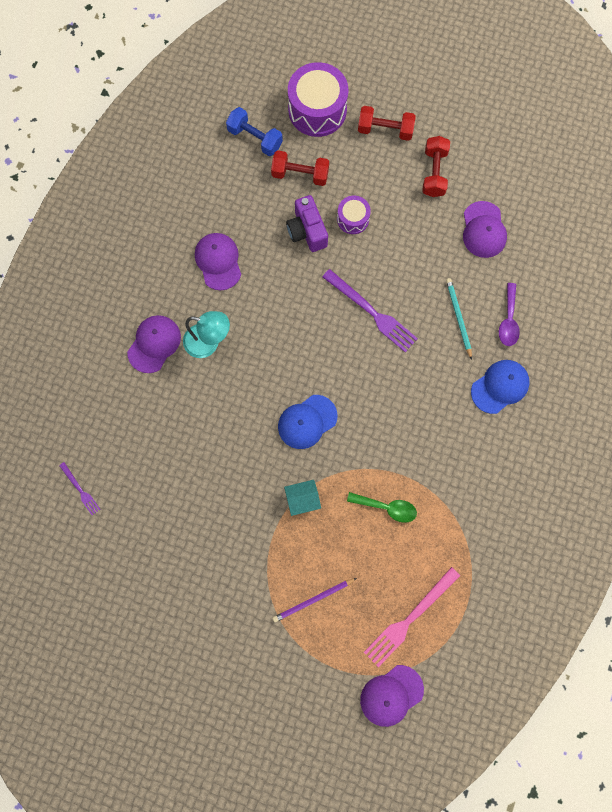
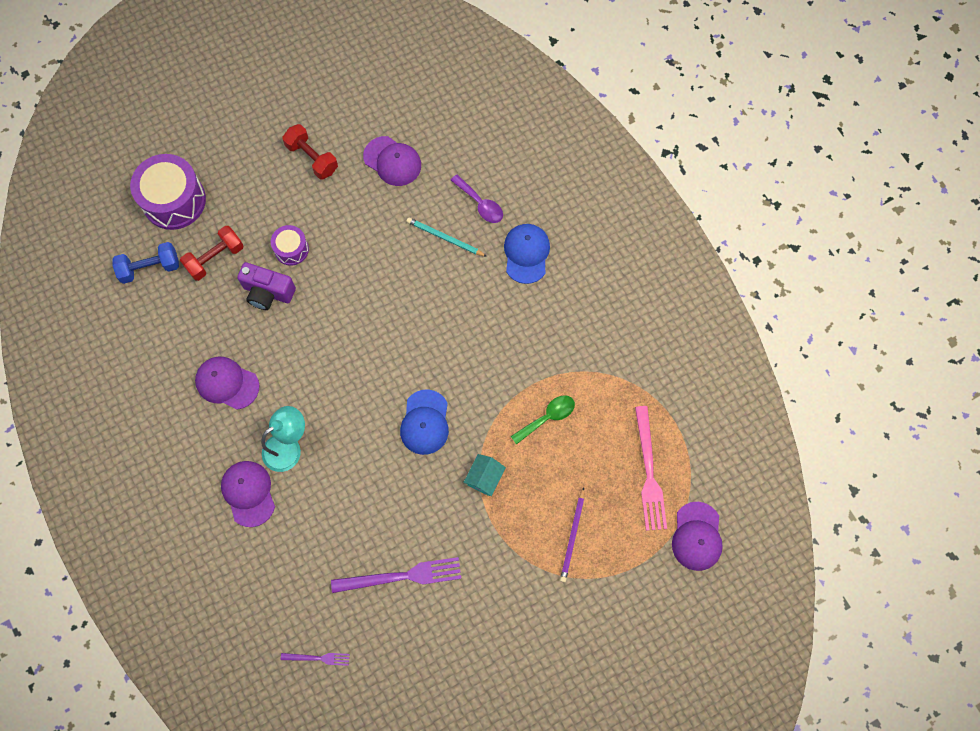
camera: 50 degrees left, 5 degrees down
purple fork [322,269,418,352] -> purple fork moved to [331,557,461,593]
red dumbbell [358,106,416,141] -> none

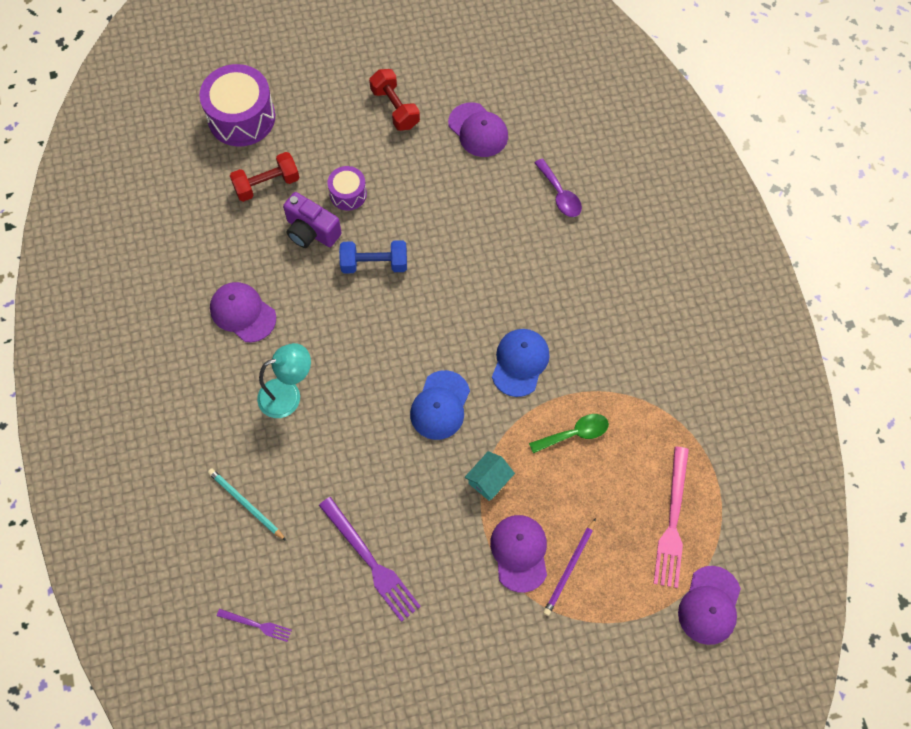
camera: 15 degrees right, 5 degrees down
blue dumbbell [112,242,179,284] -> blue dumbbell moved to [339,240,407,274]
purple cap [221,461,275,527] -> purple cap moved to [490,515,547,593]
purple fork [331,557,461,593] -> purple fork turned 45 degrees clockwise [319,497,421,622]
turquoise pencil [407,218,487,257] -> turquoise pencil moved to [208,468,286,541]
blue cap [504,224,550,284] -> blue cap moved to [492,329,550,397]

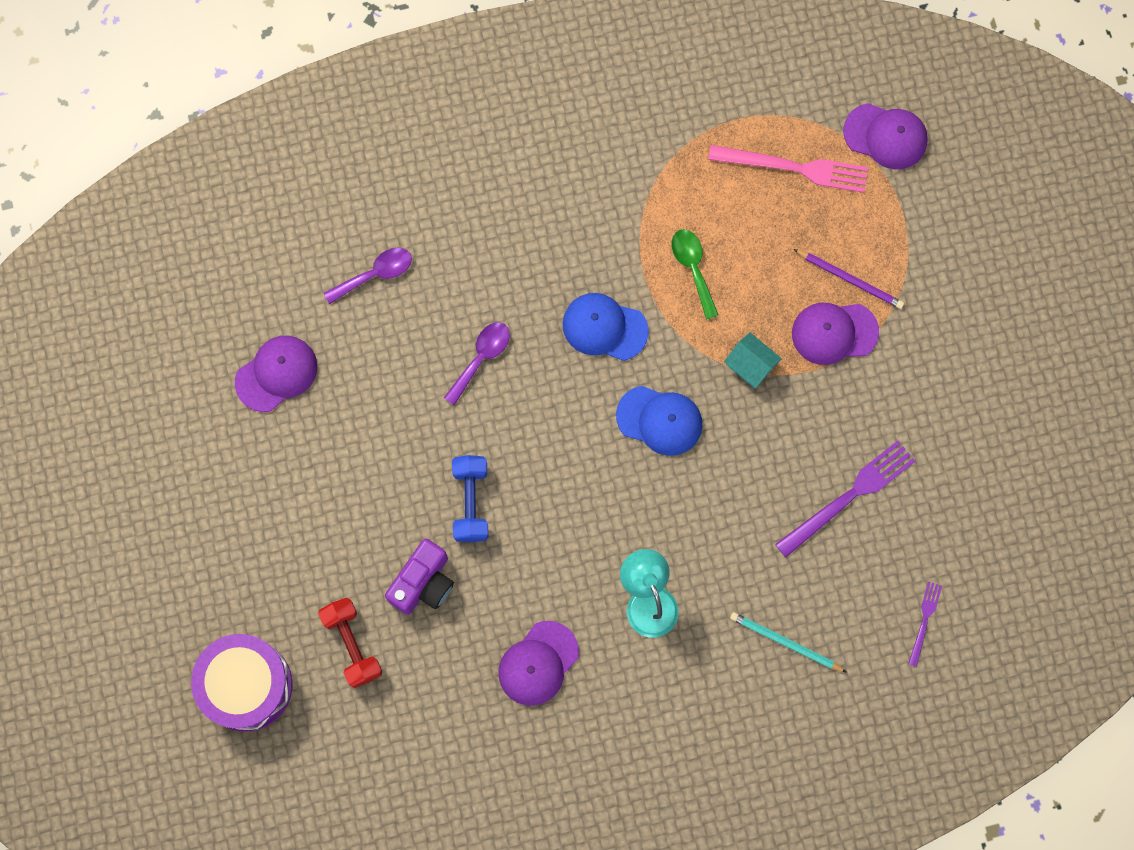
camera: 90 degrees left, 10 degrees up
turquoise pencil [208,468,286,541] -> turquoise pencil turned 75 degrees clockwise [730,612,846,672]
purple drum [327,166,367,210] -> none
red dumbbell [369,69,420,131] -> none
none -> purple spoon [444,322,510,405]

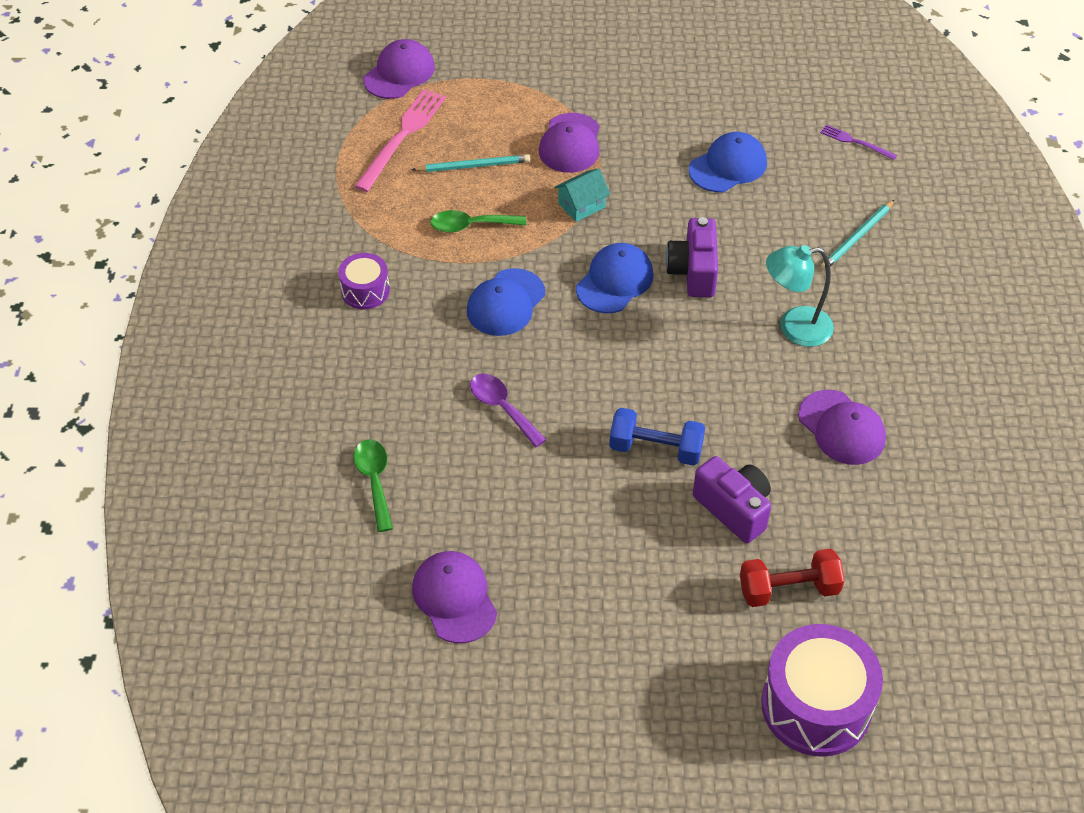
camera: 75 degrees left, 25 degrees down
purple spoon [324,248,412,304] -> green spoon [354,439,393,532]
purple fork [775,441,915,557] -> blue cap [689,132,767,192]
purple pencil [794,249,904,309] -> none
none -> purple drum [338,253,390,309]
none -> turquoise pencil [411,154,530,172]
none -> purple camera [665,217,718,297]

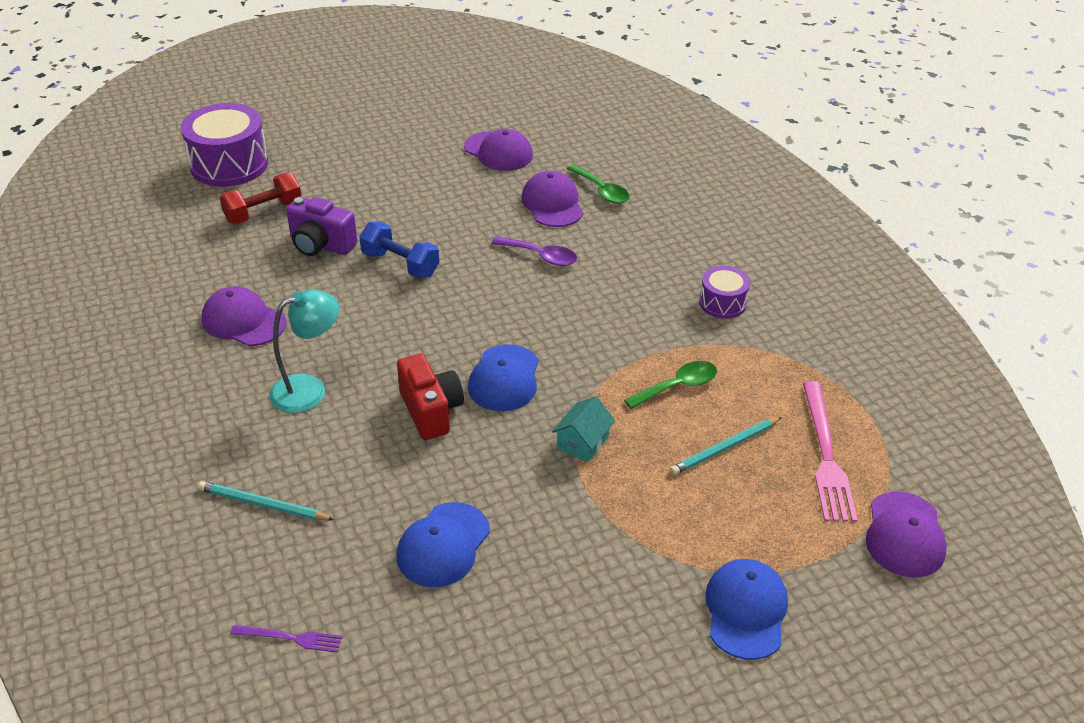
camera: 155 degrees right, 10 degrees down
blue cap [467,268,545,336] -> blue cap moved to [705,559,788,660]
purple cap [539,113,600,173] -> purple cap moved to [521,171,583,227]
blue dumbbell [609,408,705,466] -> blue dumbbell turned 45 degrees clockwise [359,222,439,278]
purple camera [665,217,718,297] -> red camera [397,354,464,440]
turquoise pencil [821,200,895,270] -> turquoise pencil turned 90 degrees counterclockwise [198,481,334,520]

